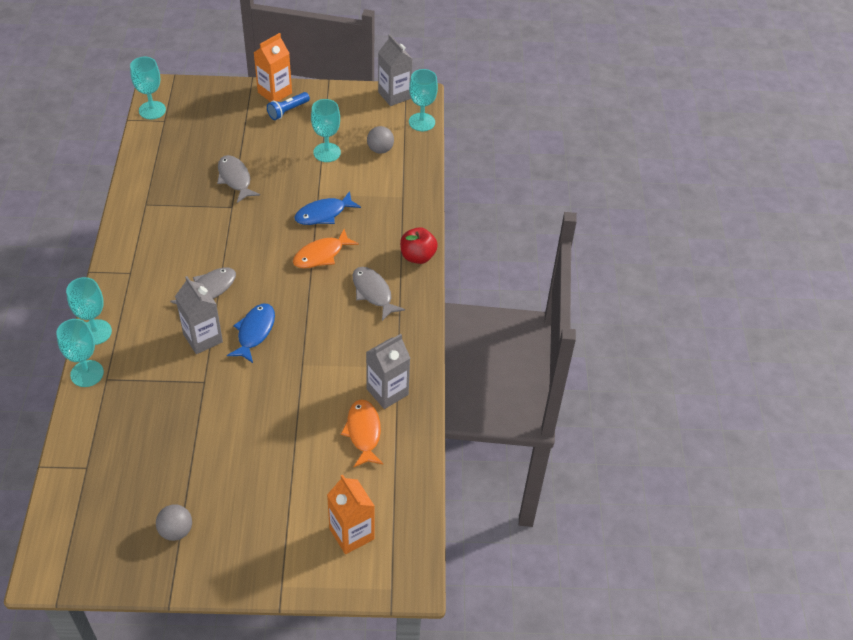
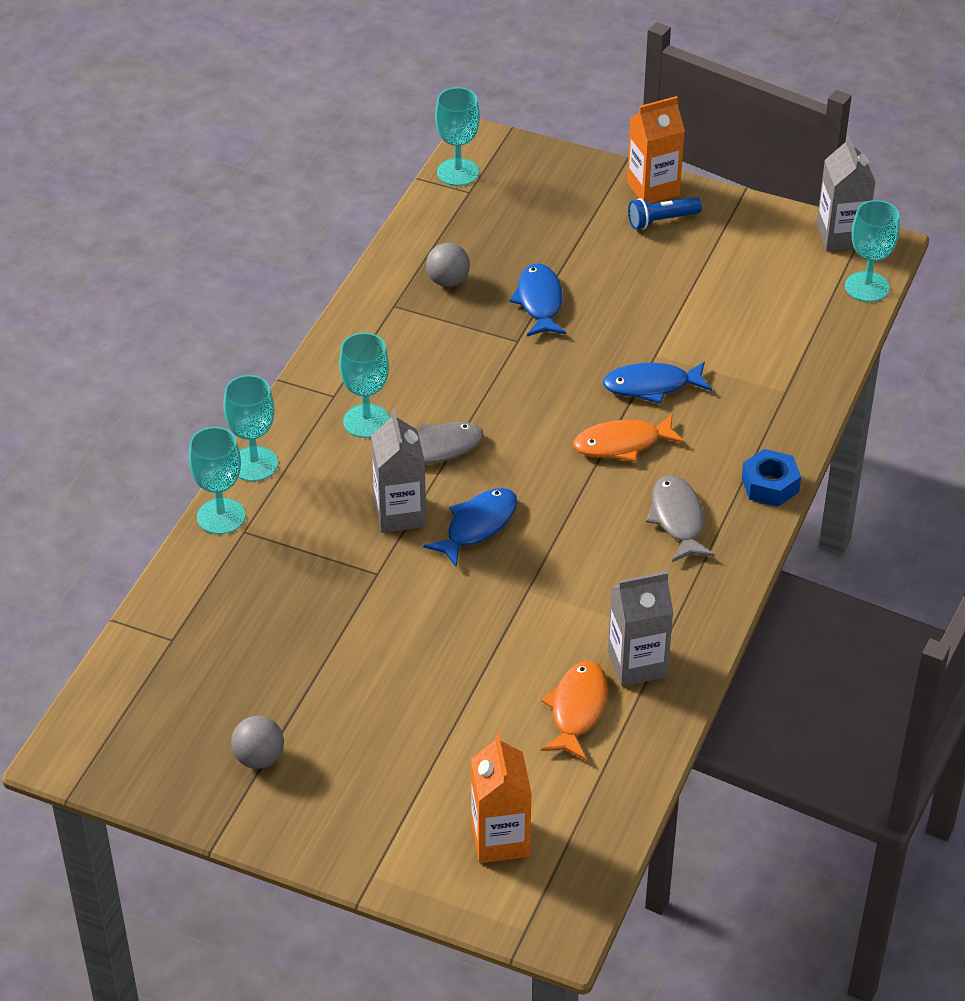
camera: 25 degrees right, 5 degrees down
grey fish [217,155,260,203] -> blue fish [509,263,566,336]
turquoise goblet [311,99,341,162] -> turquoise goblet moved to [339,332,390,438]
grey ball [367,126,394,154] -> grey ball moved to [426,243,470,287]
red apple [400,227,438,264] -> blue nut [742,449,801,507]

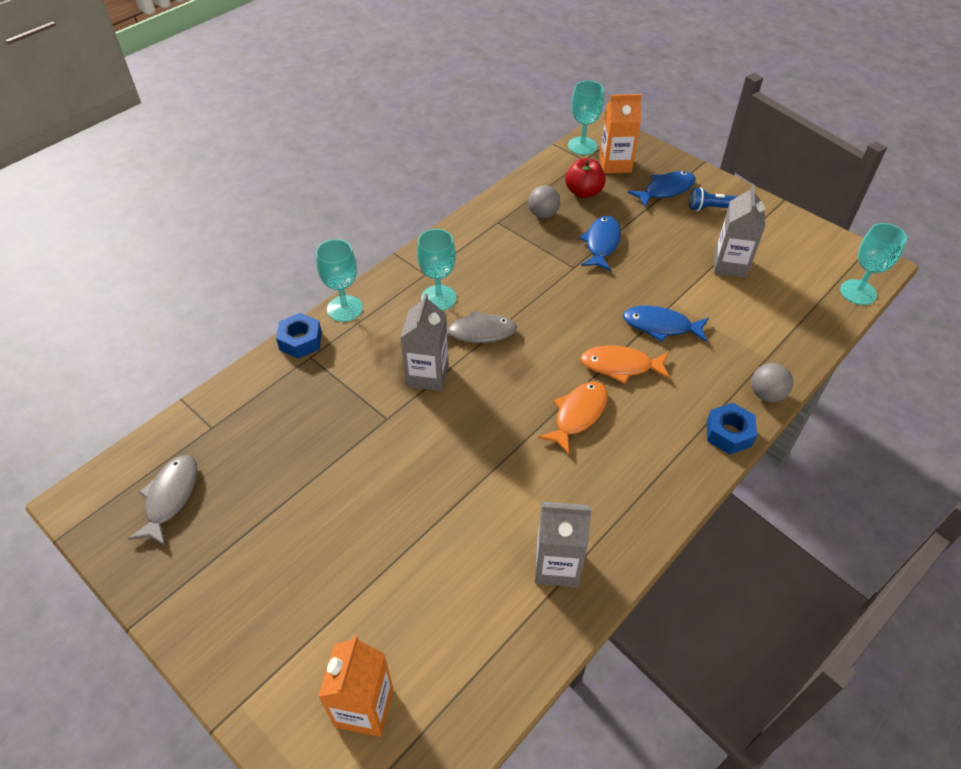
camera: 20 degrees right, 5 degrees up
turquoise goblet [189,427,246,535] -> blue nut [276,313,322,359]
grey ball [231,716,284,769] -> grey ball moved to [751,363,793,402]
blue fish [423,488,517,567] -> blue fish moved to [628,171,696,207]
orange fish [541,661,608,760] -> orange fish moved to [538,381,608,455]
orange carton [627,96,685,203] -> orange carton moved to [599,94,642,174]
grey fish [646,475,714,562] -> grey fish moved to [128,455,197,546]
grey carton [817,135,875,251] -> grey carton moved to [714,184,765,278]
none -> red apple [565,158,605,198]

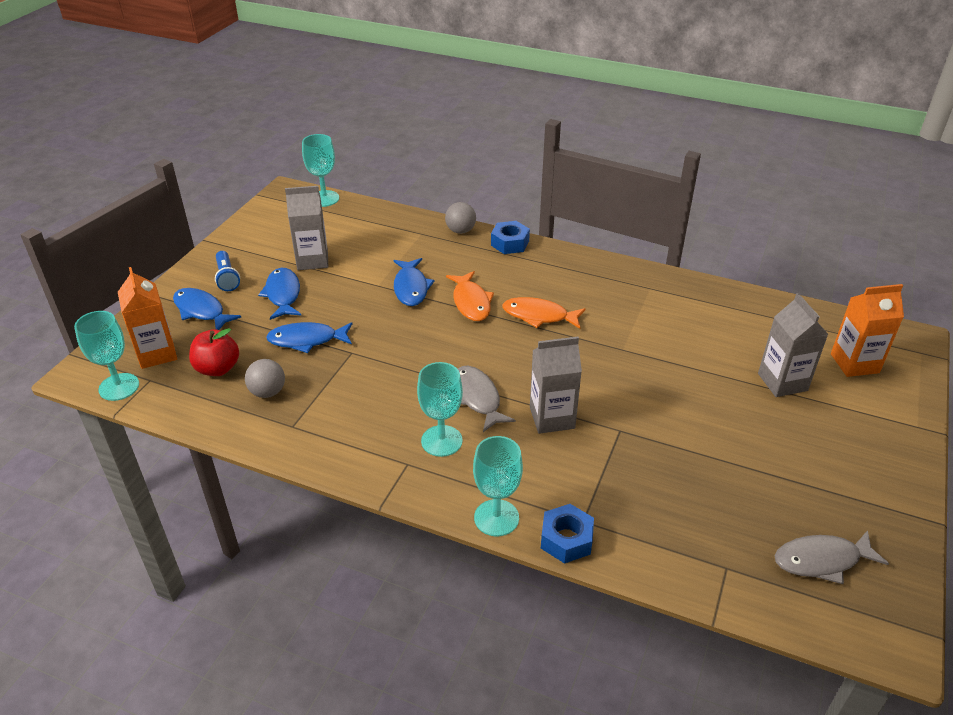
camera: 110 degrees left, 10 degrees down
grey carton [535,501,592,587] -> grey carton moved to [758,293,828,397]
none -> blue fish [258,268,302,320]

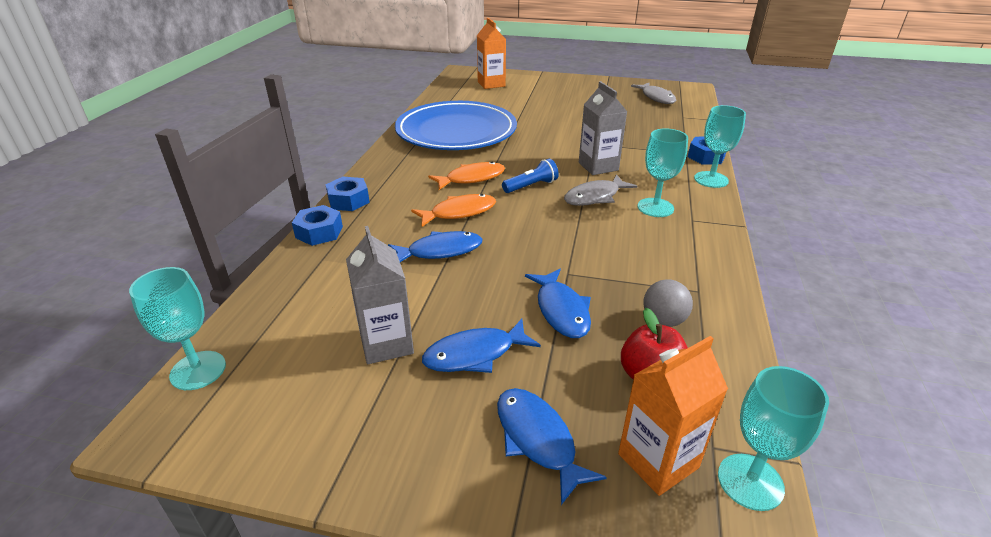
camera: 100 degrees left, 5 degrees down
blue fish [173,288,241,330] -> blue fish turned 120 degrees clockwise [497,388,607,505]
blue flashlight [215,251,240,291] -> blue flashlight moved to [502,159,559,193]
grey ball [445,202,476,234] -> blue nut [292,205,343,246]
orange fish [502,297,586,329] -> orange fish turned 120 degrees counterclockwise [428,162,505,190]
grey carton [758,293,828,397] -> none
none -> blue plate [395,101,517,150]

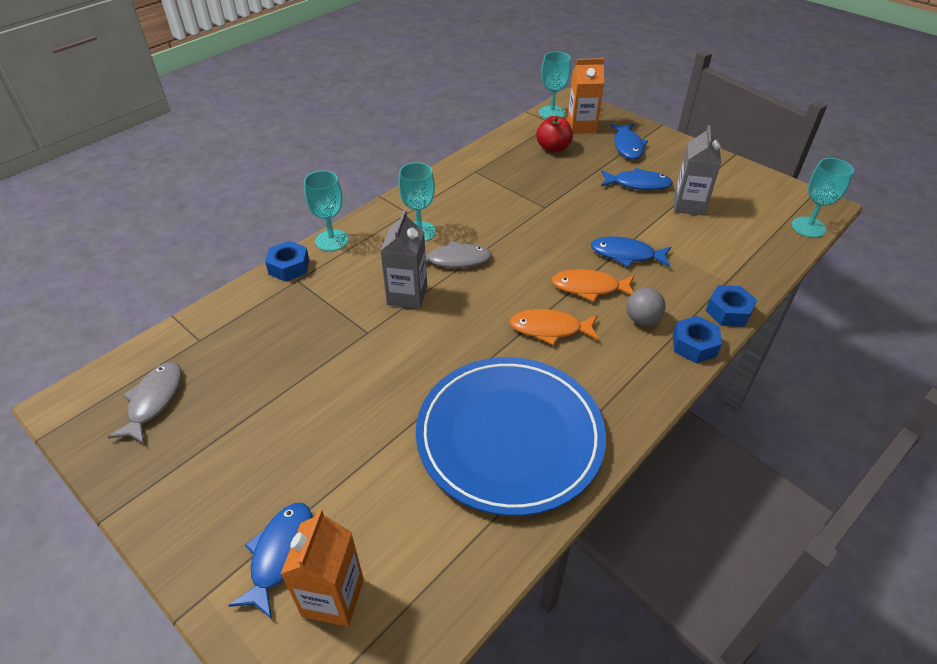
camera: 150 degrees left, 10 degrees up
blue flashlight [502,159,559,193] -> none
blue fish [525,269,591,338] -> blue fish moved to [228,503,312,619]
grey ball [643,279,693,327] -> grey ball moved to [626,288,666,325]

